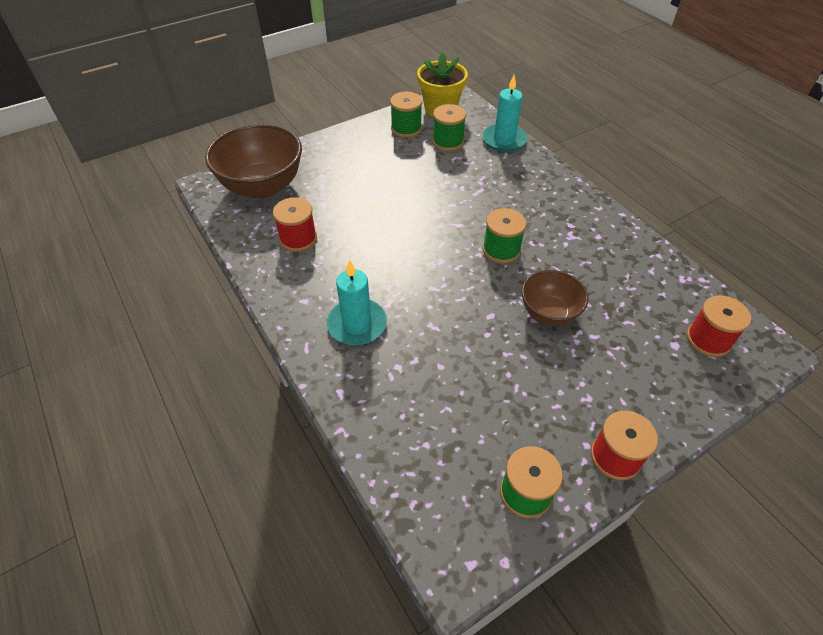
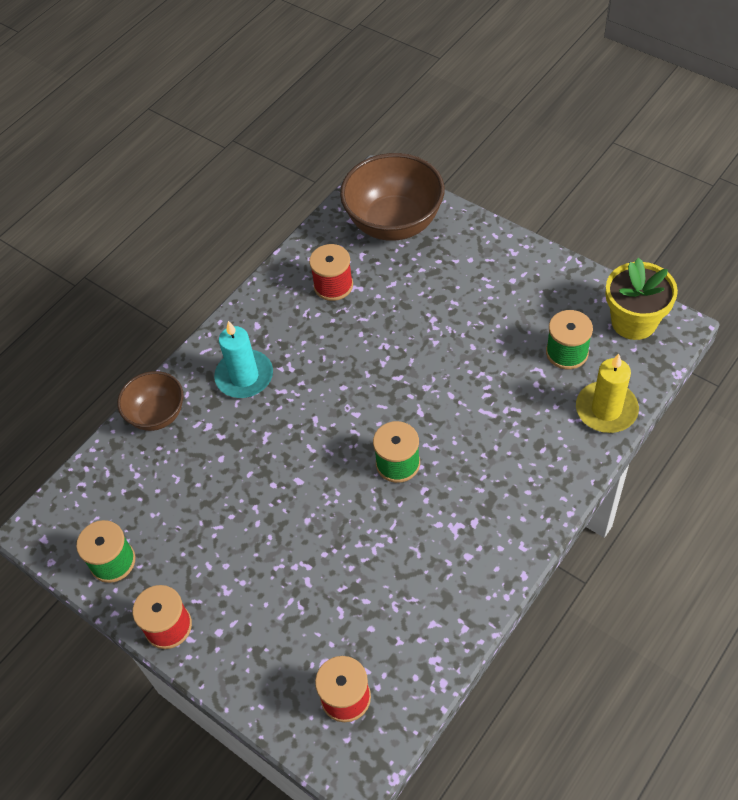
camera: 75 degrees right, 5 degrees up
green spool [390,92,422,138] -> none
turquoise candle [483,75,528,152] -> yellow candle [576,354,639,433]
brown bowl [521,270,588,326] -> brown bowl moved to [117,371,183,431]

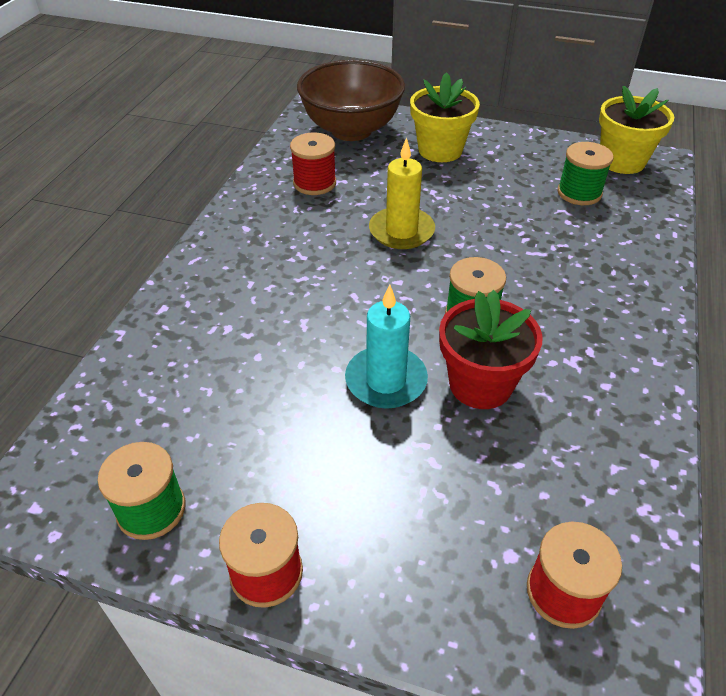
camera: 25 degrees left, 10 degrees down
brown bowl [117,371,183,431] -> none
turquoise candle [214,321,273,398] -> turquoise candle moved to [345,284,428,409]
yellow candle [576,354,639,433] -> yellow candle moved to [369,137,435,249]
none -> yellow flower pot [410,72,480,162]
none -> red flower pot [439,290,543,409]

